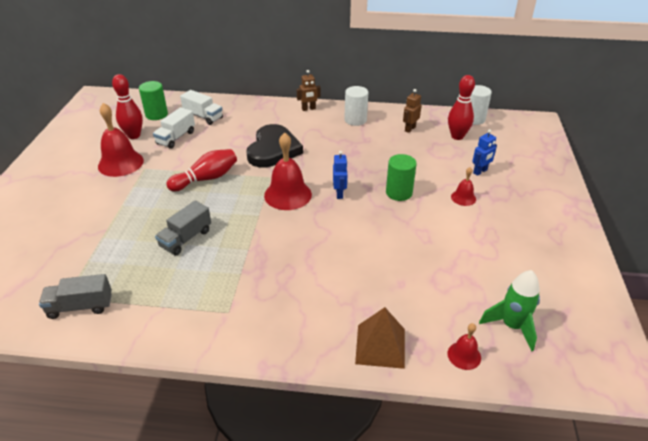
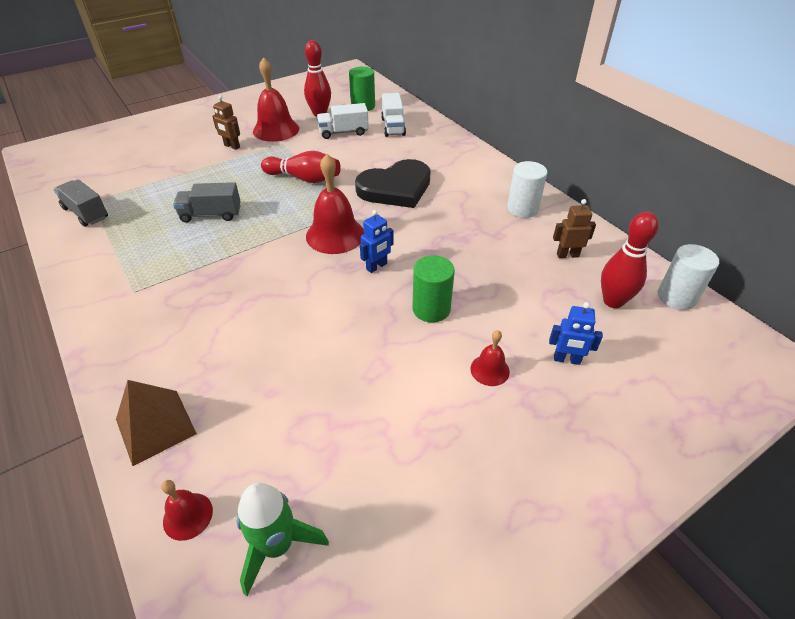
camera: 50 degrees right, 5 degrees up
brown robot [297,70,321,111] -> brown robot moved to [212,95,240,150]

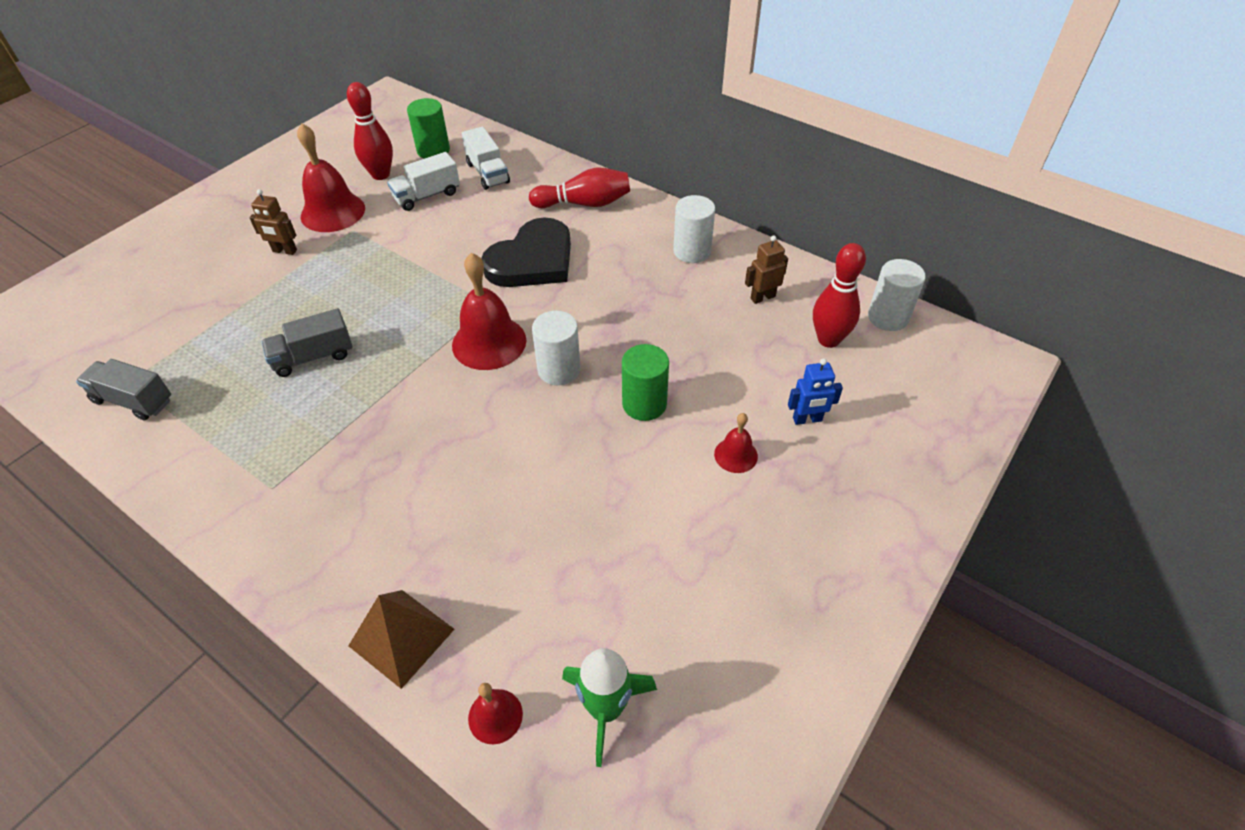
camera: 20 degrees left, 5 degrees up
red bowling pin [261,151,341,183] -> red bowling pin moved to [529,168,630,208]
blue robot [360,210,394,273] -> white cylinder [532,311,581,385]

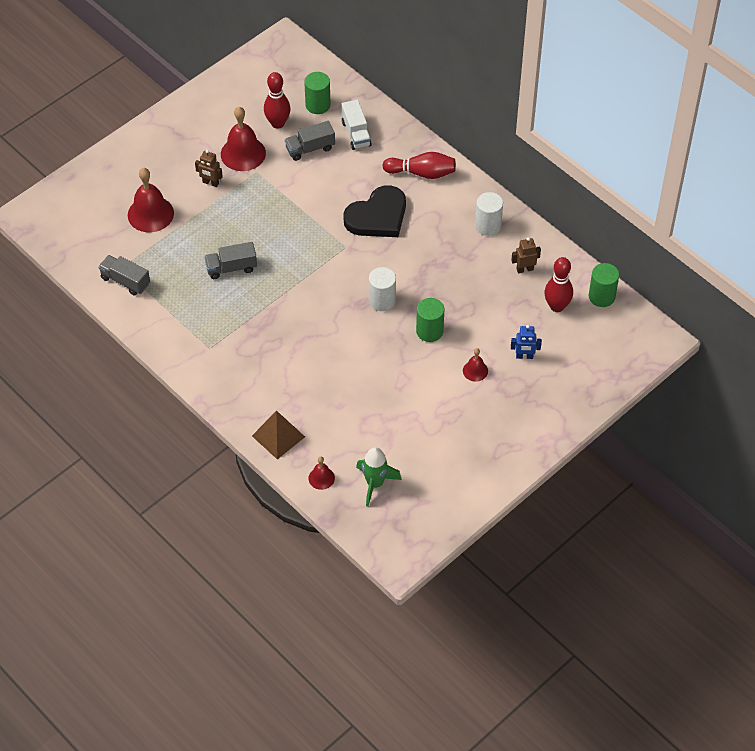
camera: 10 degrees right, 5 degrees up
white truck [387,152,460,211] -> grey truck [285,121,335,161]
red bell [452,253,526,370] -> red bell moved to [128,168,174,232]
white cylinder [868,259,926,331] -> green cylinder [589,263,619,307]

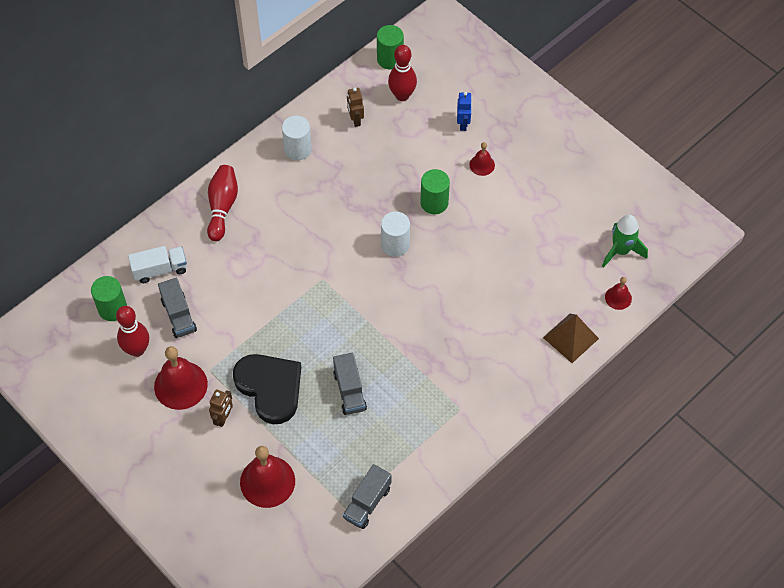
camera: 90 degrees left, 5 degrees up
black heart [343,185,406,237] -> black heart moved to [233,354,301,424]

